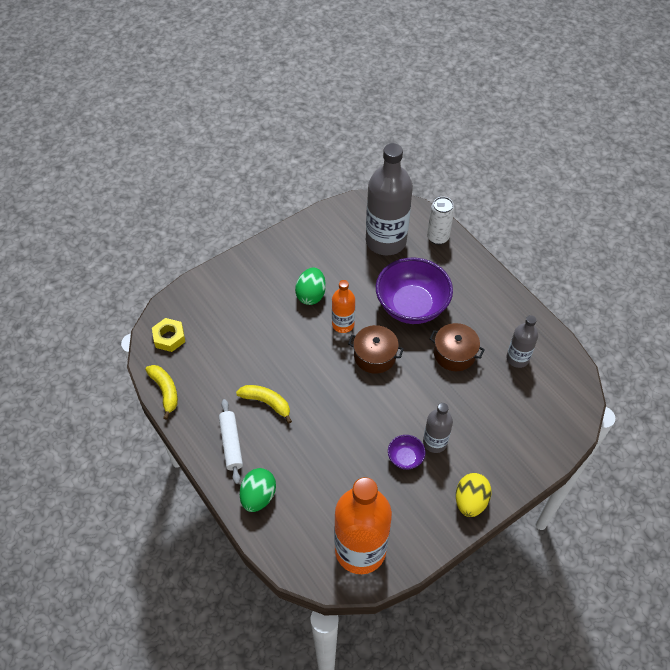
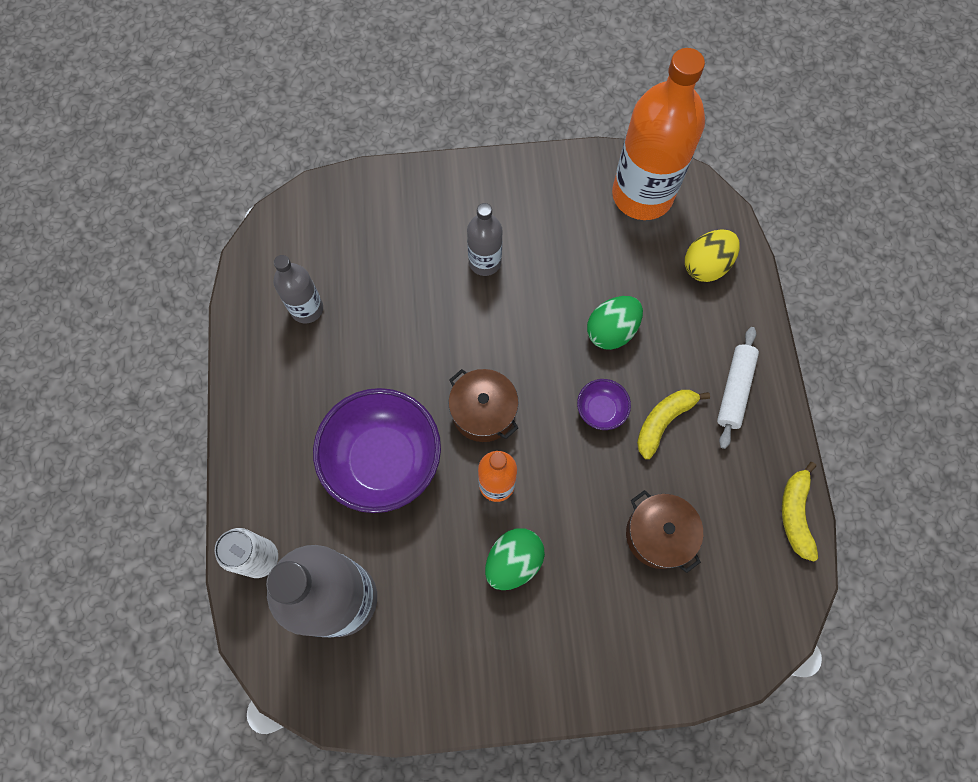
camera: 150 degrees left, 15 degrees up
yellow nut [152,318,185,352] -> none
yellow banana [236,385,292,424] -> yellow banana turned 75 degrees clockwise [637,390,710,459]
green egg [240,468,276,512] -> green egg moved to [587,296,643,350]
purple bowl [388,435,425,470] -> purple bowl moved to [577,379,631,430]
brown pot [430,323,485,371] -> brown pot moved to [626,490,703,573]
yellow egg [456,473,491,517] -> yellow egg moved to [685,230,740,282]

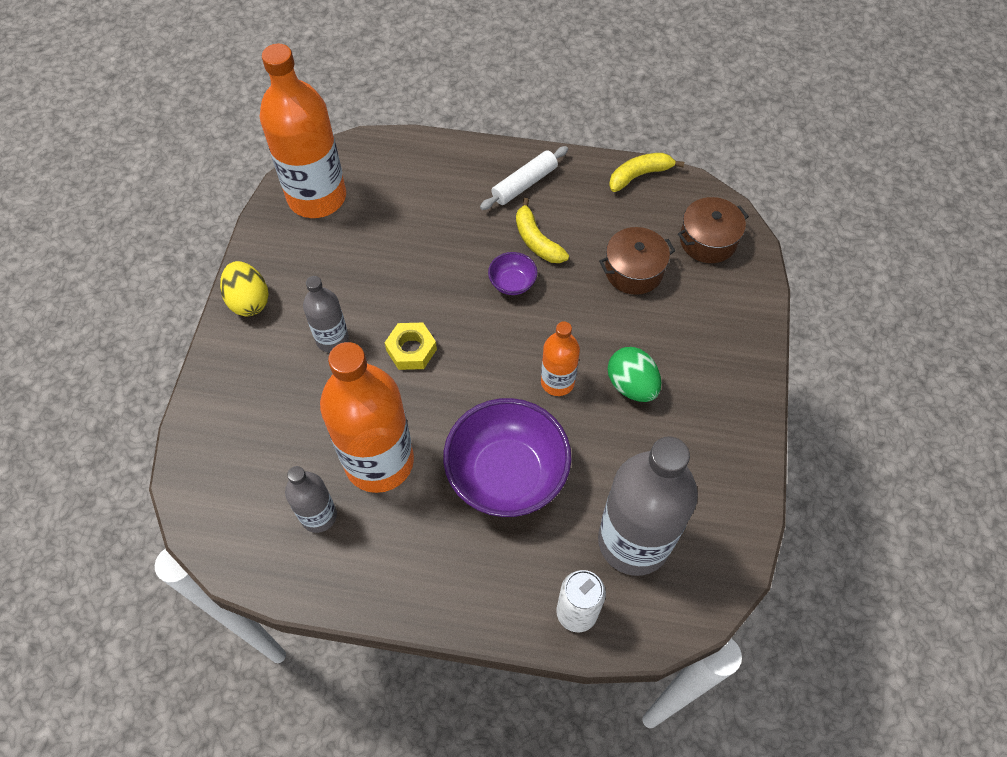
camera: 75 degrees left, 10 degrees down
brown pot [448,369,519,442] -> brown pot moved to [678,197,749,263]
green egg [587,296,643,350] -> none
yellow egg [685,230,740,282] -> yellow egg moved to [220,261,268,316]
white rolling pin [717,327,759,449] -> white rolling pin turned 75 degrees counterclockwise [480,146,568,210]
yellow banana [782,462,818,561] -> yellow banana turned 135 degrees clockwise [609,153,684,192]
none -> orange bottle [320,342,414,493]
none -> yellow nut [384,323,437,370]

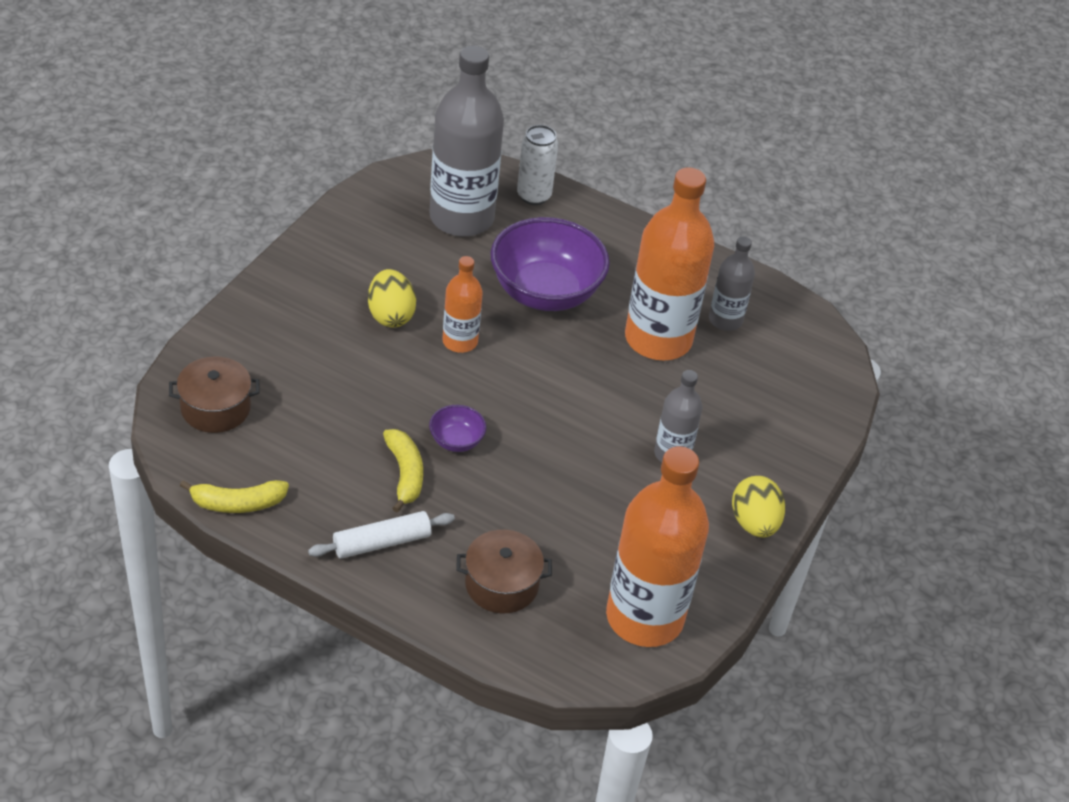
camera: 165 degrees left, 15 degrees down
yellow nut [384,323,437,370] -> none
brown pot [599,227,675,295] -> brown pot moved to [456,530,552,613]
green egg [608,347,661,402] -> yellow egg [368,269,416,327]

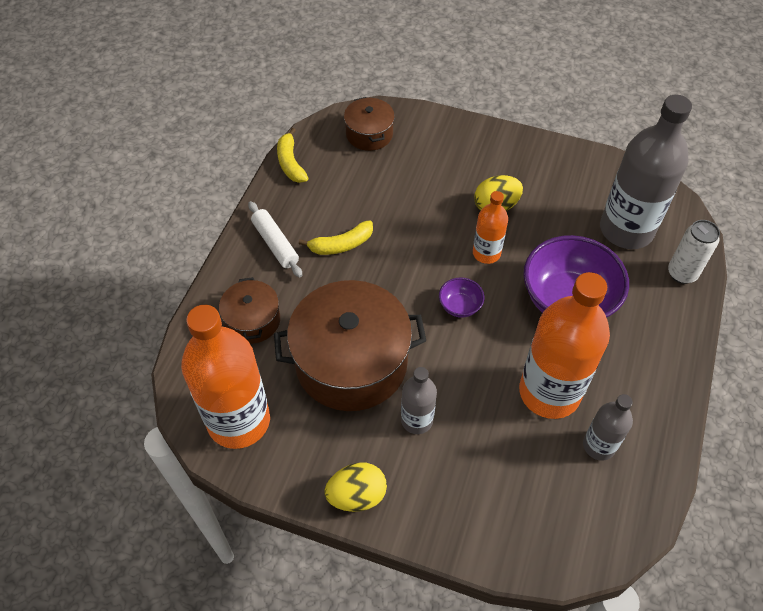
camera: 85 degrees right, 10 degrees up
purple bowl [429,405,486,452] -> purple bowl moved to [439,277,484,318]
none -> brown pot [274,280,426,411]

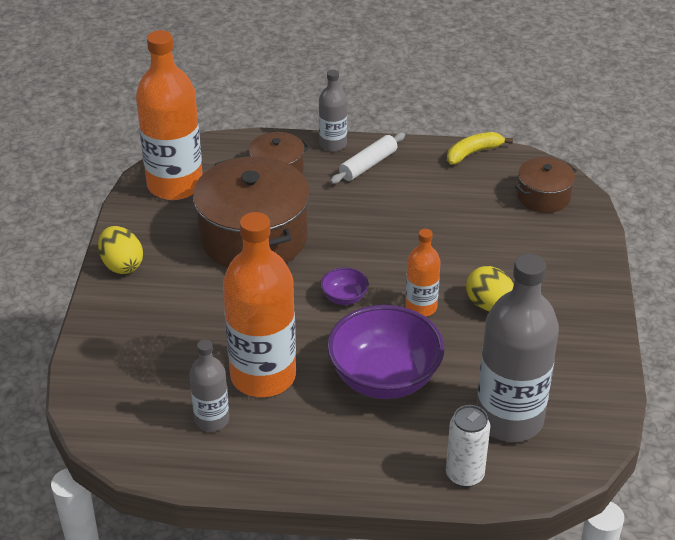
camera: 75 degrees right, 15 degrees down
yellow banana [299,220,373,255] -> none
grey bottle [401,367,437,434] -> grey bottle moved to [319,70,347,152]

